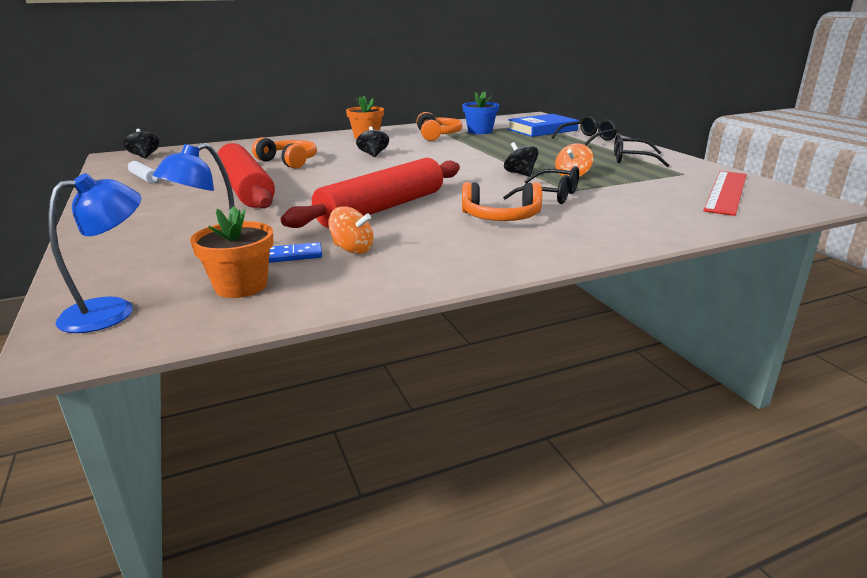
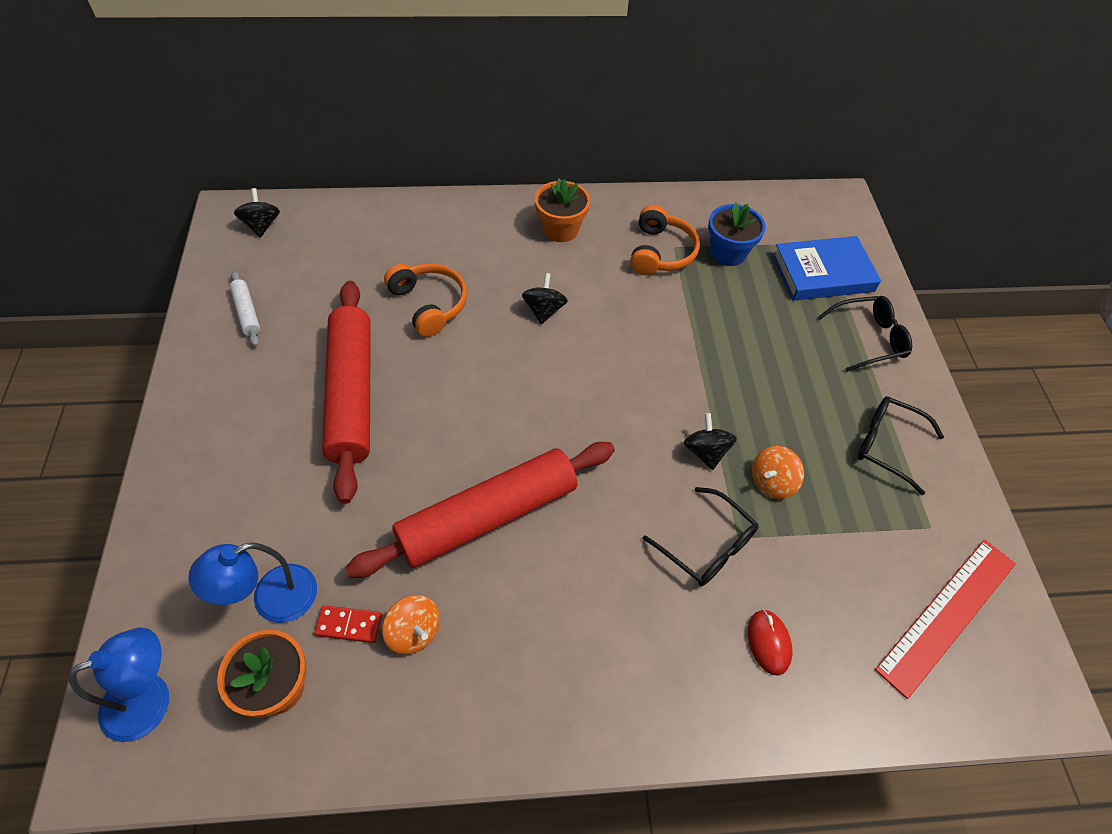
camera: 15 degrees right, 30 degrees up
blue domino [269,242,322,263] -> red domino [314,605,382,643]
orange headphones [462,182,542,221] -> none
none -> red mouse [747,609,792,676]

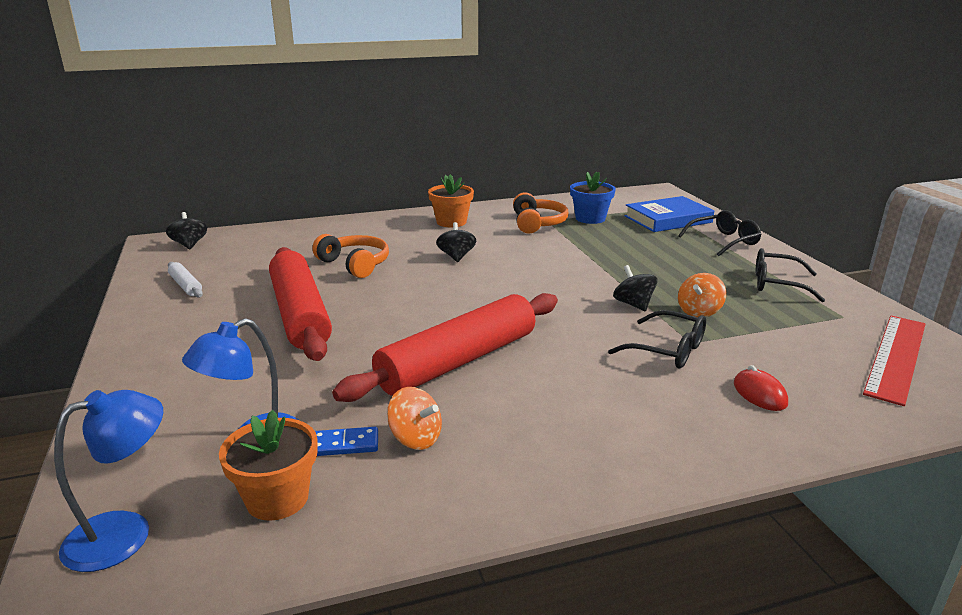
camera: 10 degrees left, 30 degrees down
red domino [314,605,382,643] -> blue domino [315,427,378,456]

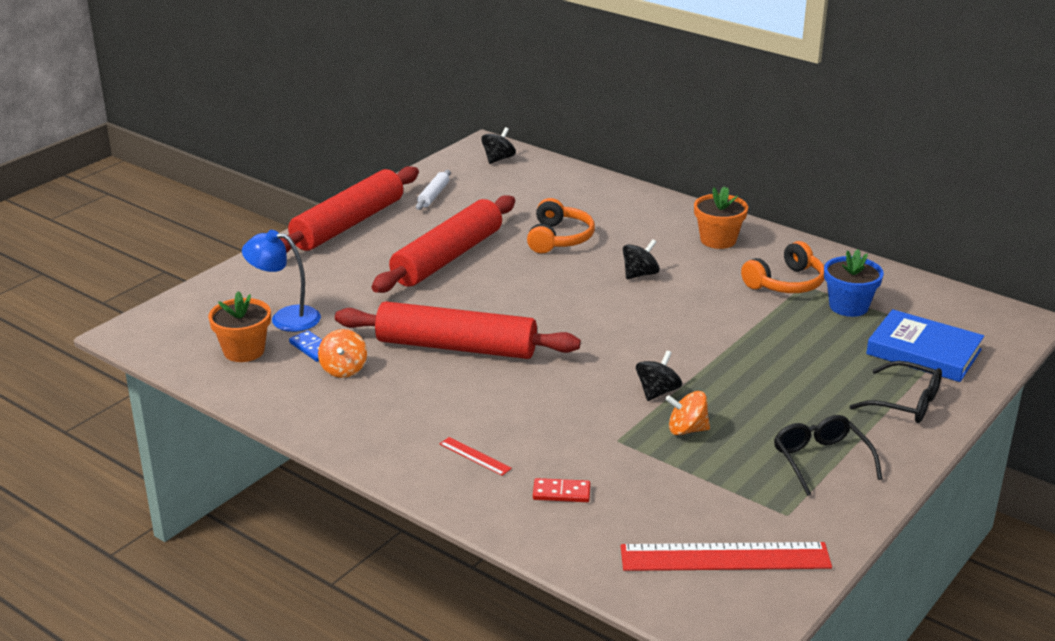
camera: 55 degrees right, 5 degrees up
blue lamp [54,390,163,572] -> none
black glasses [608,310,706,368] -> none
red mouse [734,365,788,411] -> red domino [533,478,590,502]
none -> red rolling pin [280,166,419,253]
none -> red ruler [440,437,512,476]

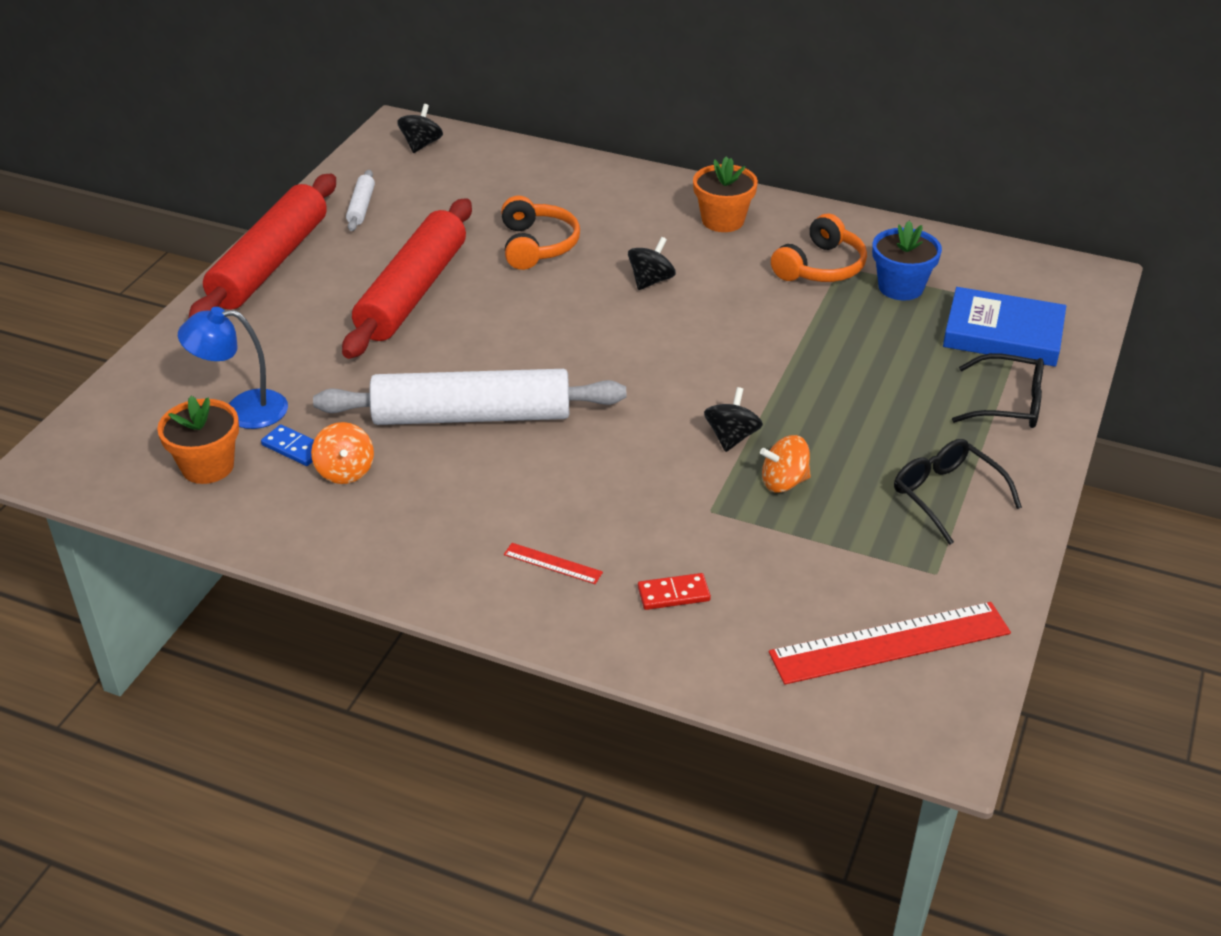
camera: 15 degrees left, 10 degrees up
red rolling pin [335,301,581,359] -> white rolling pin [313,369,626,425]

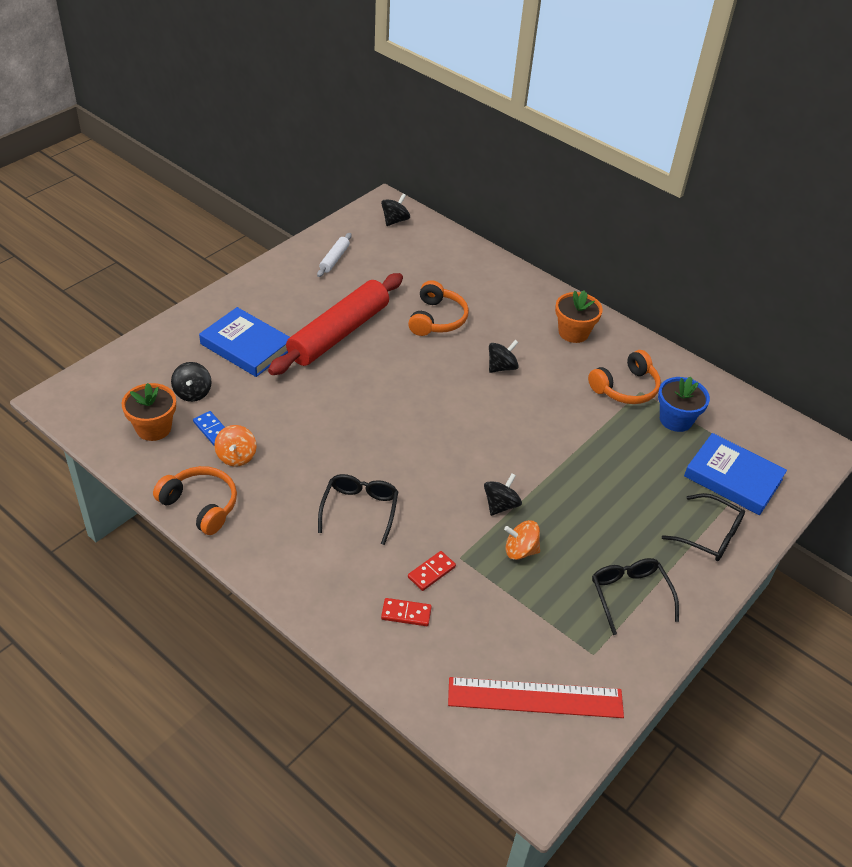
camera: 15 degrees right, 5 degrees up
blue lamp [178,307,288,429] -> black spinning top [171,362,212,402]
red rolling pin [188,174,336,319] -> none
white rolling pin [313,369,626,425] -> none
red ruler [504,543,603,584] -> none
none -> orange headphones [153,466,237,535]
none -> blue book [199,307,290,377]
none -> black glasses [318,474,398,545]
none -> red domino [408,551,456,591]

